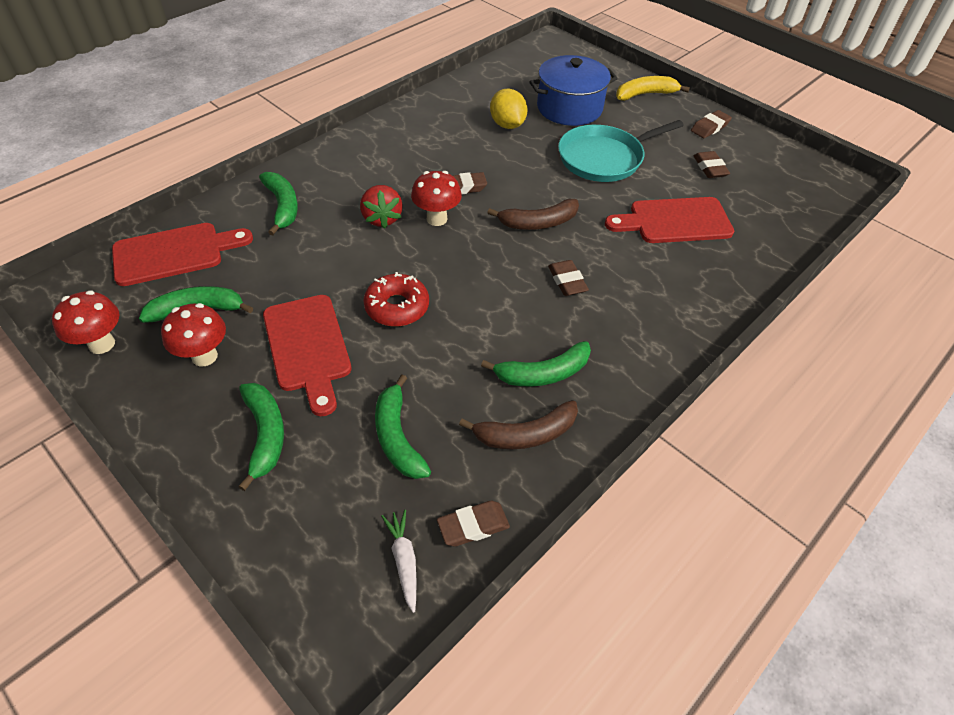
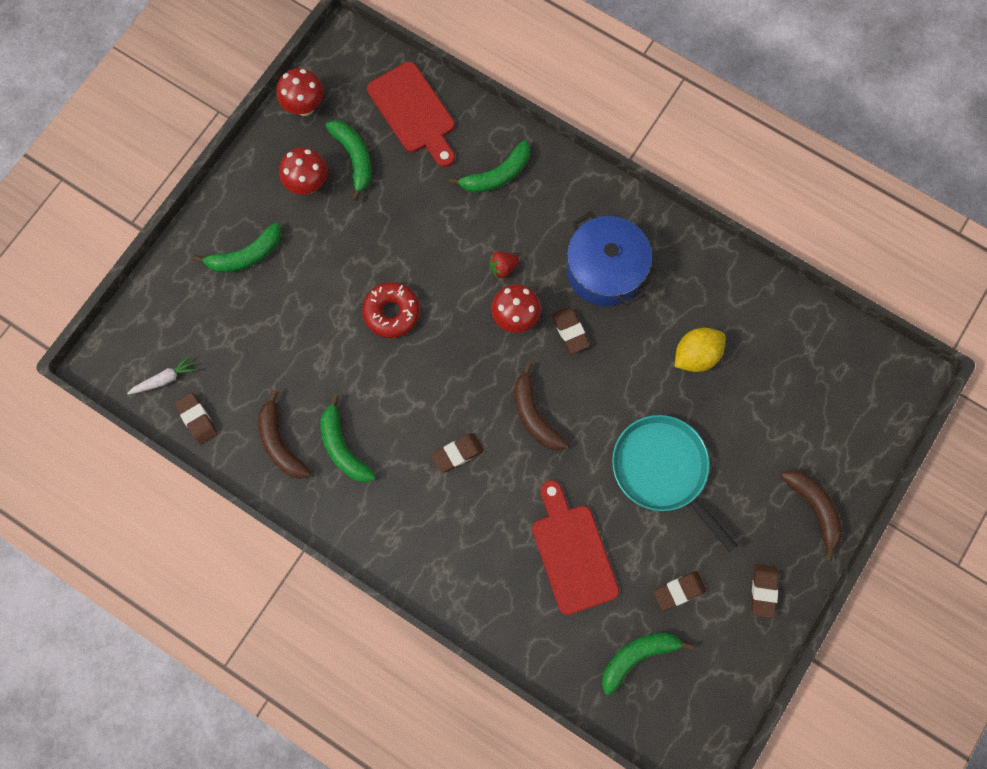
camera: 80 degrees right, 25 degrees up
red cutting board [263,295,352,416] -> none
red strawberry [360,185,403,229] -> red strawberry [489,252,519,279], size x0.66
green banana [375,375,431,479] -> green banana moved to [602,633,694,695]
blue pot [529,55,618,126] -> blue pot moved to [567,212,652,306]
yellow banana [616,76,690,101] -> brown banana [780,470,842,562]
brown eraser [691,110,732,138] -> brown eraser turned 60 degrees clockwise [751,564,778,618]

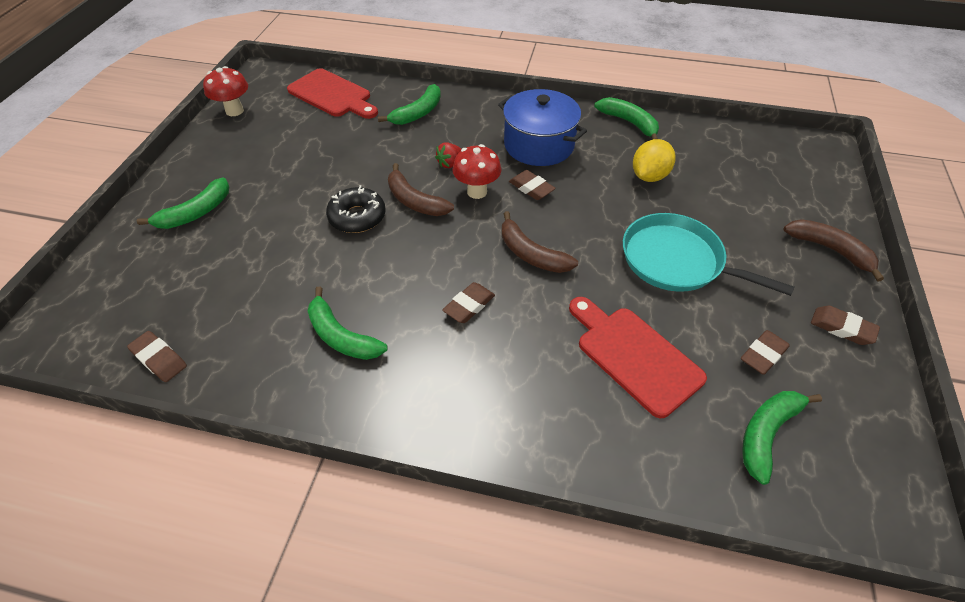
camera: 20 degrees left, 25 degrees down
white carrot [127,355,197,394] -> none
brown banana [258,390,311,479] -> brown banana moved to [388,163,454,216]
red mushroom [279,148,328,195] -> none
green banana [325,120,372,201] -> green banana moved to [594,97,659,139]
red donut [362,282,420,338] -> black donut [326,185,386,233]
brown eraser [751,564,778,618] -> brown eraser turned 45 degrees counterclockwise [811,306,880,345]

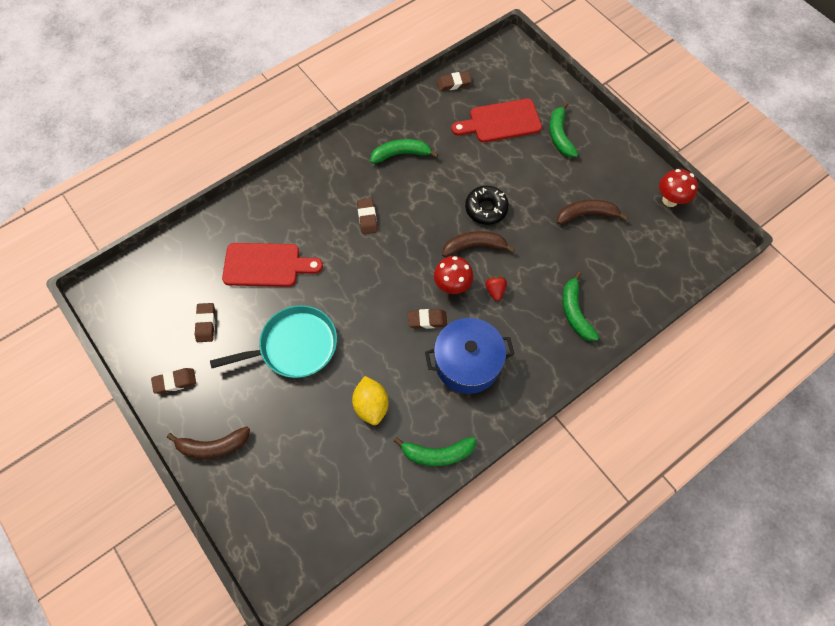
camera: 130 degrees right, 15 degrees up
red cutting board [287,69,378,119] -> red cutting board moved to [451,99,542,143]
brown banana [502,211,578,273] -> brown banana moved to [557,199,628,224]
green banana [742,391,822,485] -> none

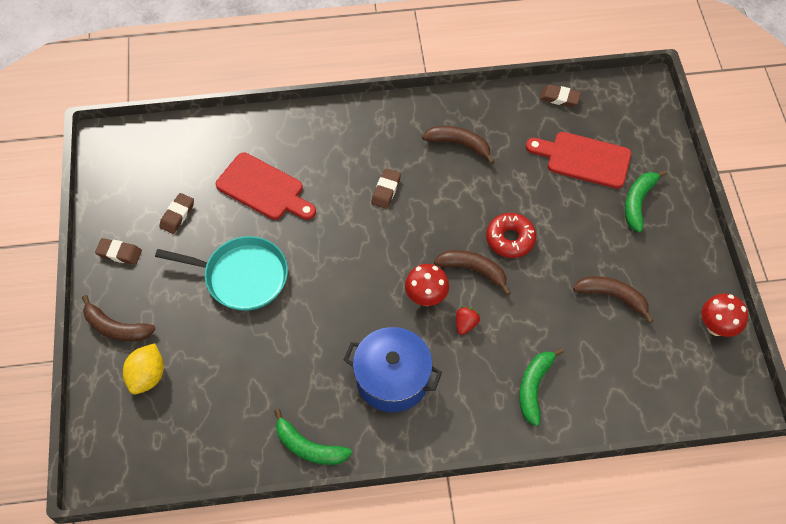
camera: 30 degrees right, 5 degrees down
yellow lemon [352,376,389,425] -> yellow lemon moved to [123,343,164,394]
green banana [370,139,439,164] -> brown banana [422,126,495,164]
brown eraser [408,309,447,329] -> none
black donut [465,186,509,225] -> red donut [486,213,536,258]

